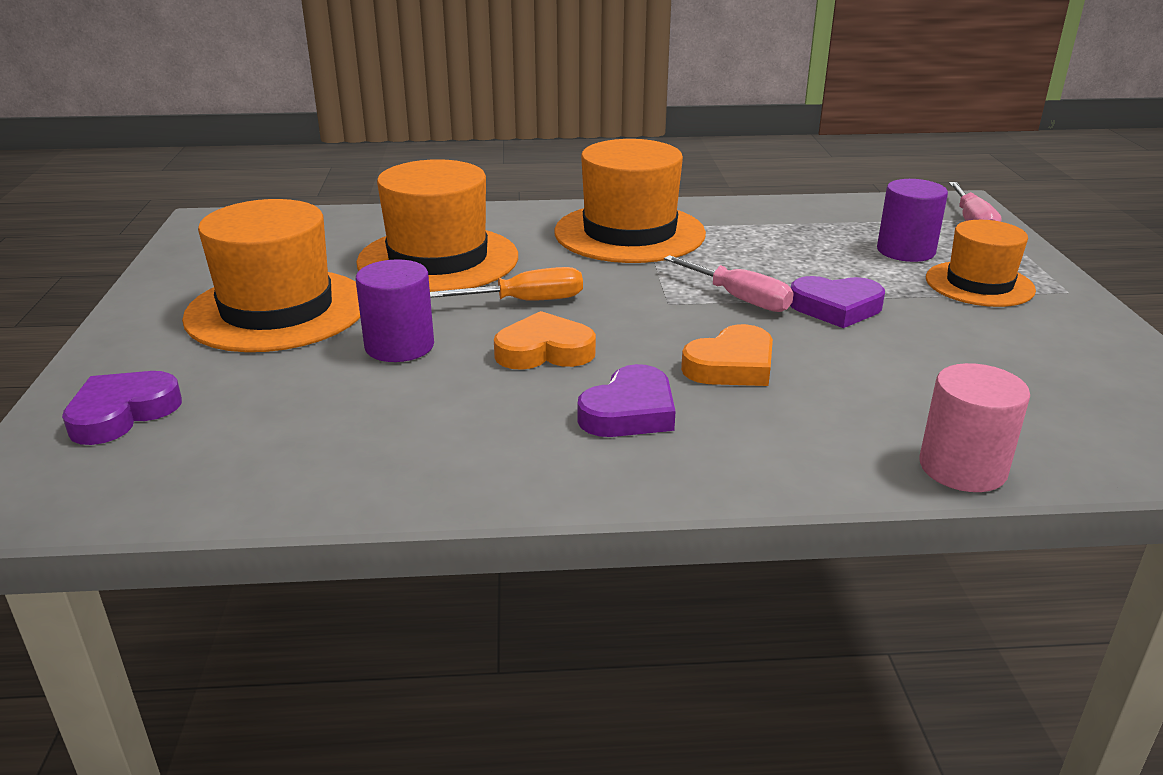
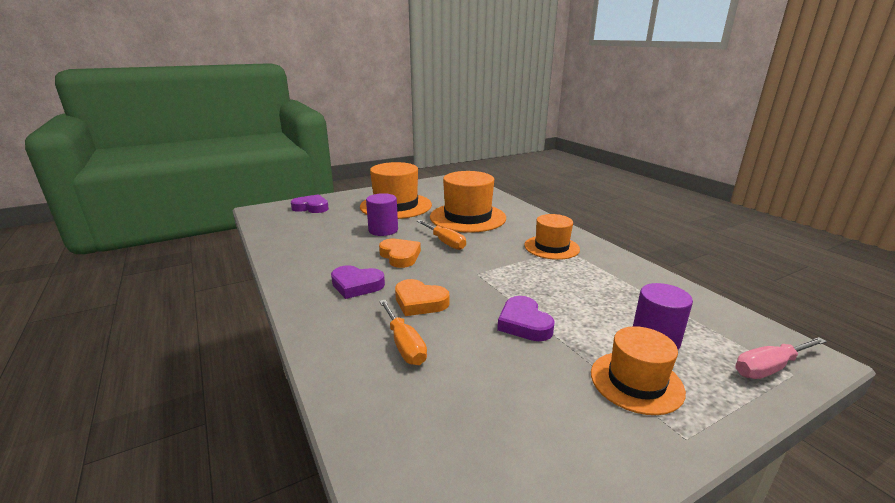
camera: 65 degrees right, 5 degrees down
orange hat [555,139,706,263] -> orange hat [524,214,580,260], size x0.61
pink screwdriver [664,255,794,312] -> none
pink cylinder [919,363,1030,492] -> none
none -> orange screwdriver [379,300,427,365]

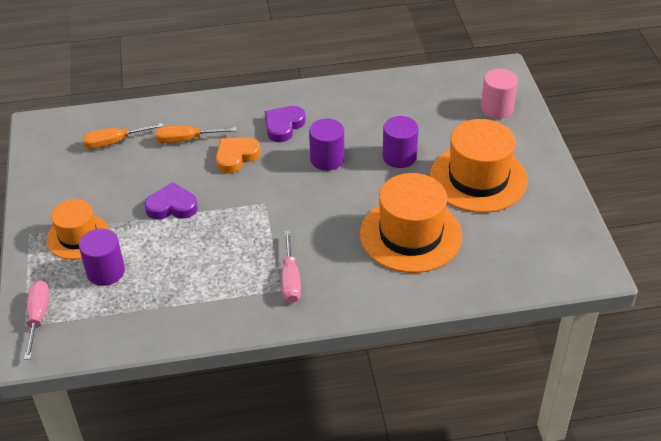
camera: 110 degrees right, 20 degrees up
purple heart [291,194,329,213] -> pink cylinder [481,69,518,119]
orange heart [379,239,421,268] -> purple cylinder [309,118,344,171]
orange screwdriver [417,220,466,250] -> orange screwdriver moved to [82,123,164,149]
orange hat [524,214,580,260] -> pink screwdriver [281,231,301,303]

